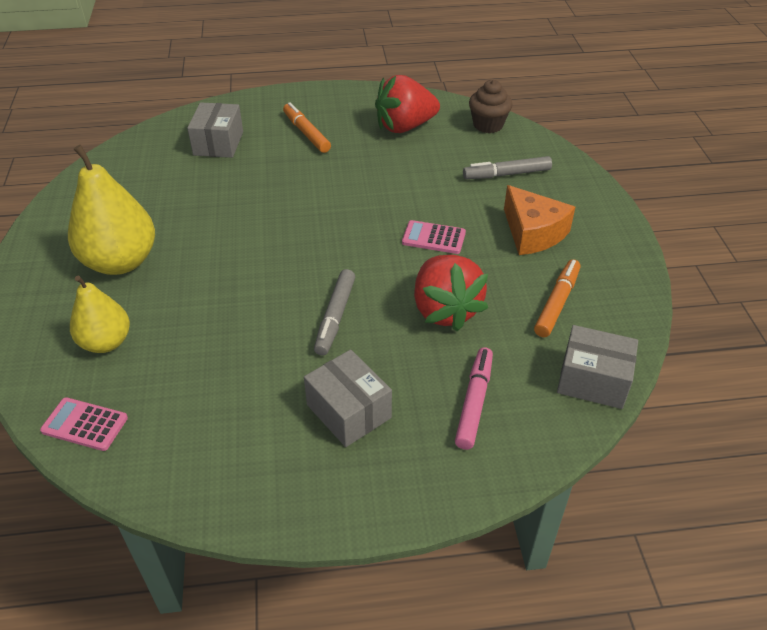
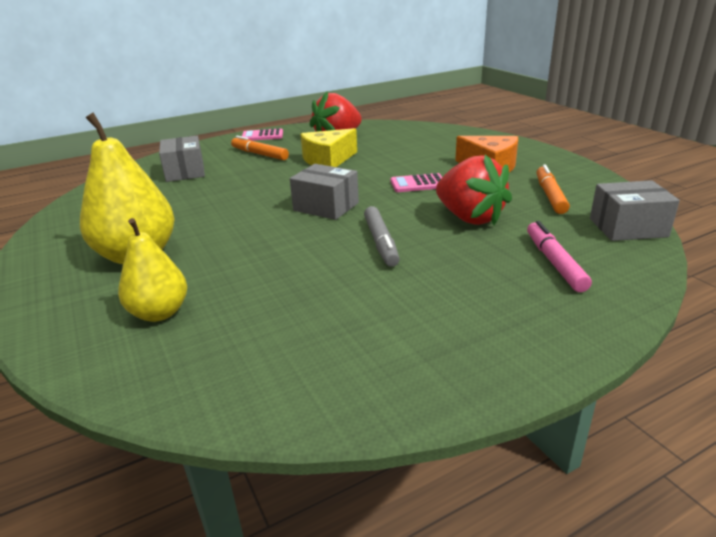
camera: 20 degrees left, 15 degrees down
pink calculator [40,397,128,451] -> pink calculator moved to [242,128,283,140]
grey box [304,349,392,447] -> grey box moved to [290,164,359,220]
grey marker [463,156,552,179] -> none
brown cupcake [469,80,513,133] -> none
none -> yellow cheese [300,128,357,167]

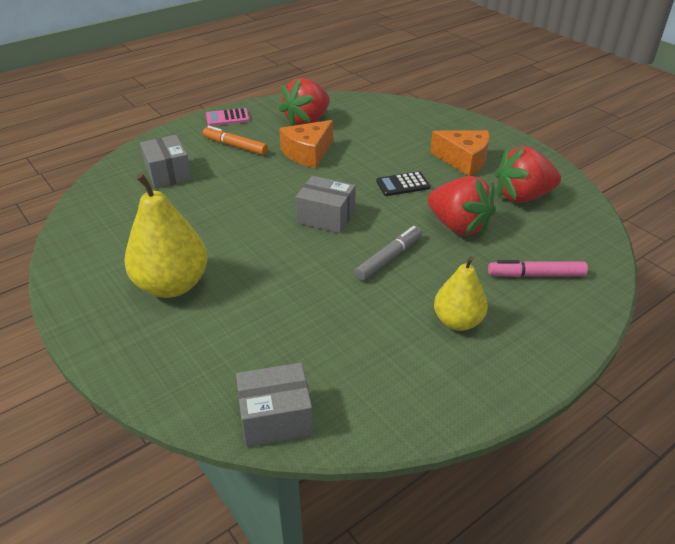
camera: 10 degrees left, 10 degrees up
yellow pear [118,218,187,322] -> yellow pear moved to [434,256,488,331]
yellow cheese [300,128,357,167] -> orange cheese [279,120,333,168]
grey marker [364,206,400,267] -> grey marker turned 120 degrees counterclockwise [354,226,422,281]
pink calculator [390,173,442,192] -> black calculator [376,171,430,196]
pink marker [527,221,592,292] -> pink marker turned 75 degrees counterclockwise [488,260,588,277]
orange marker [536,165,570,214] -> red strawberry [495,146,561,203]
grey box [590,180,680,241] -> grey box moved to [236,363,313,447]

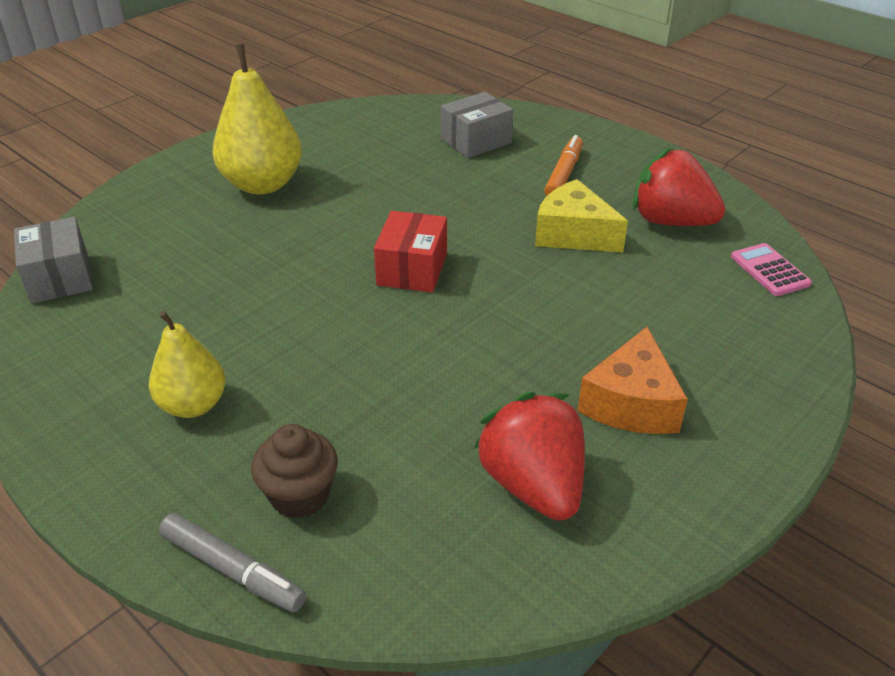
camera: 80 degrees right, 0 degrees up
pink calculator [206,108,250,126] -> pink calculator moved to [731,243,812,296]
orange cheese [279,120,333,168] -> yellow cheese [535,179,628,252]
grey box [296,176,356,233] -> red box [374,211,447,292]
grey marker [354,226,422,281] -> grey marker moved to [159,513,306,612]
black calculator [376,171,430,196] -> none
red strawberry [427,176,496,236] -> none
pink marker [488,260,588,277] -> brown cupcake [251,424,338,519]

